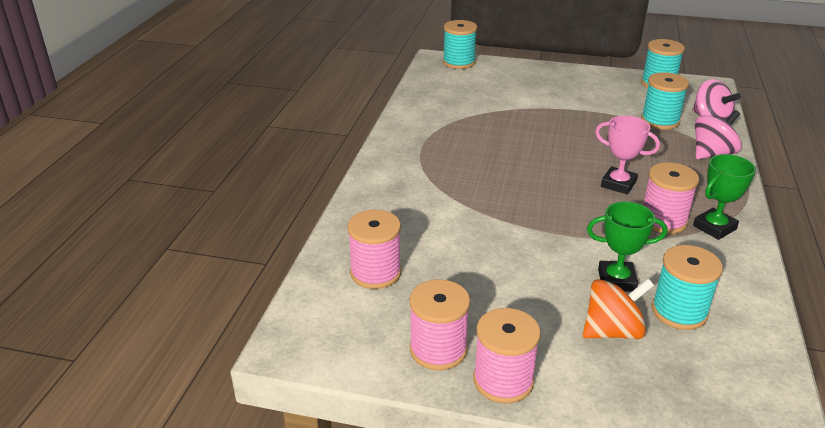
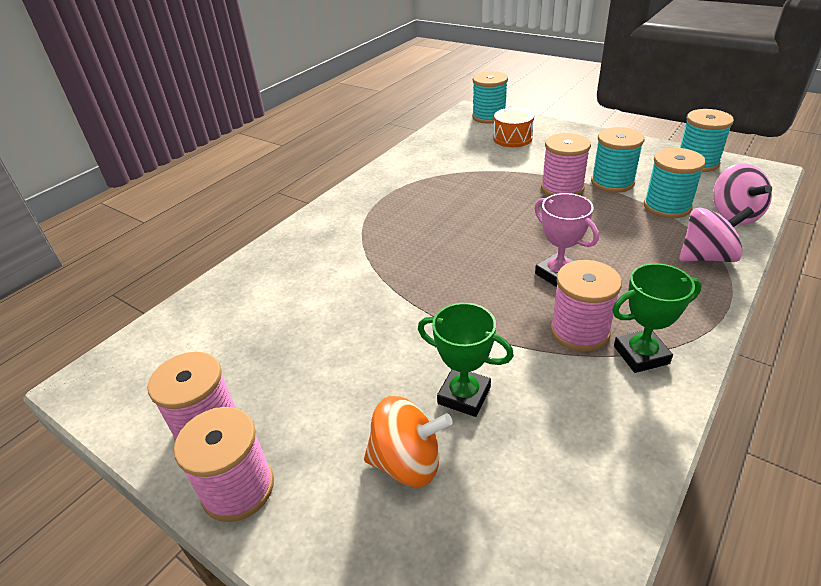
camera: 25 degrees right, 5 degrees up
pink spool [347,210,401,289] -> pink spool moved to [541,133,591,196]
turquoise spool [652,245,723,330] -> turquoise spool moved to [591,127,644,193]
none -> orange drum [493,108,534,147]

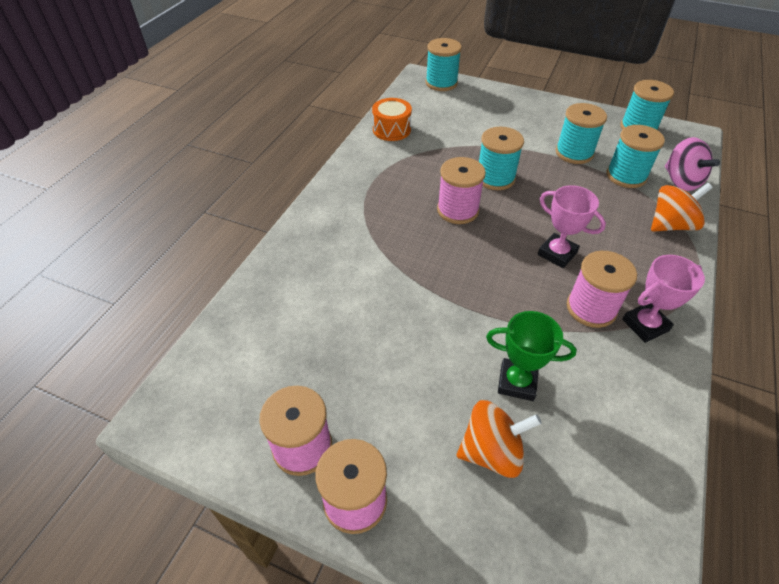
camera: 15 degrees left, 10 degrees up
orange drum [493,108,534,147] -> orange drum moved to [372,98,412,141]
pink spool [541,133,591,196] -> pink spool moved to [437,157,486,224]
green trophy [612,263,702,373] -> pink trophy [622,255,705,343]
pink spinning top [679,207,754,262] -> orange spinning top [651,183,713,232]
none -> turquoise spool [479,127,524,190]

